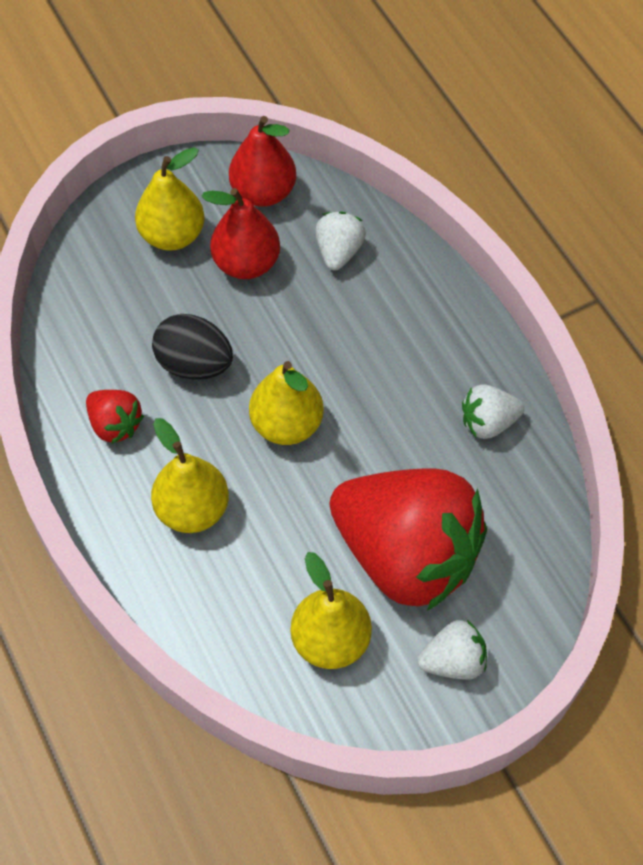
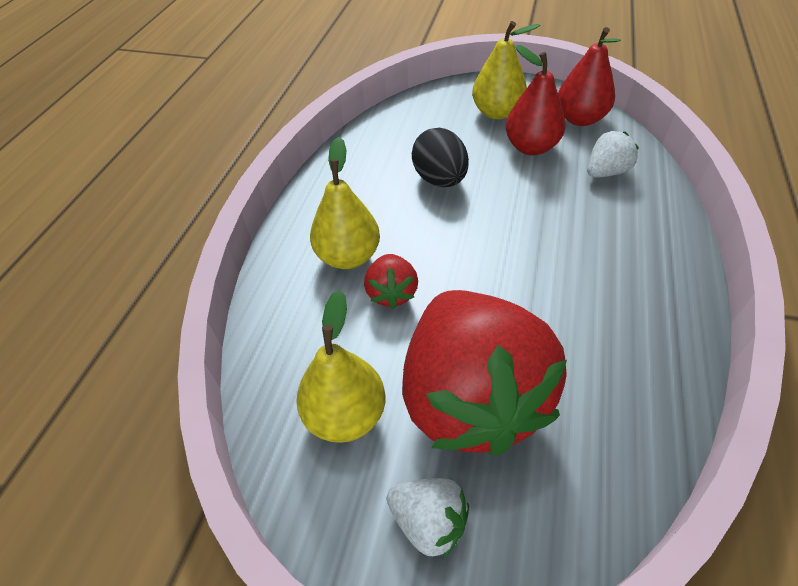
camera: 45 degrees right, 10 degrees down
red strawberry [86,390,144,444] -> red strawberry moved to [364,254,418,309]
yellow pear [249,361,324,445] -> none
white strawberry [462,384,524,439] -> none

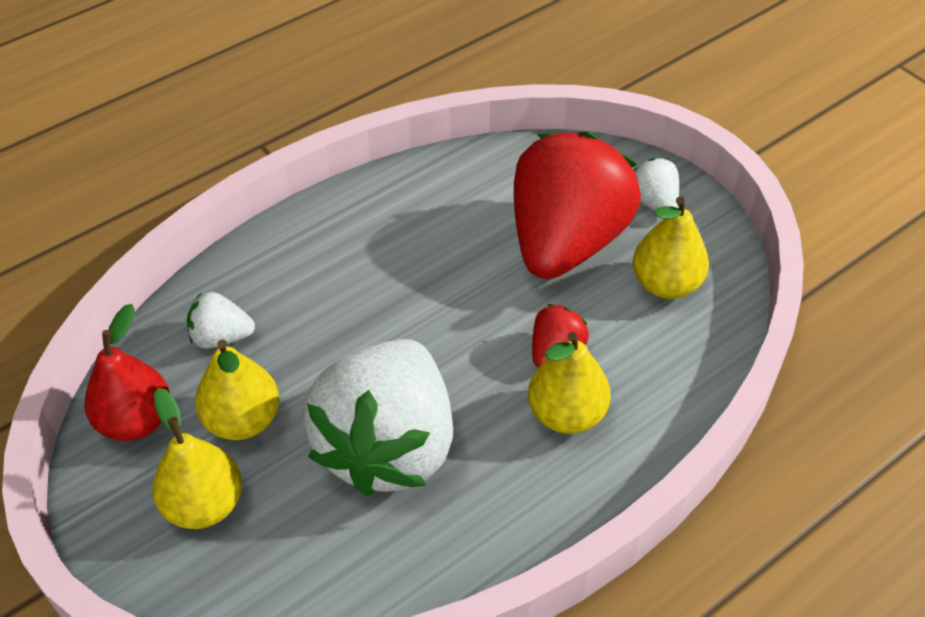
camera: 145 degrees left, 0 degrees up
black egg [412,128,469,187] -> white strawberry [303,339,453,496]
red pear [505,45,565,155] -> yellow pear [195,339,279,440]

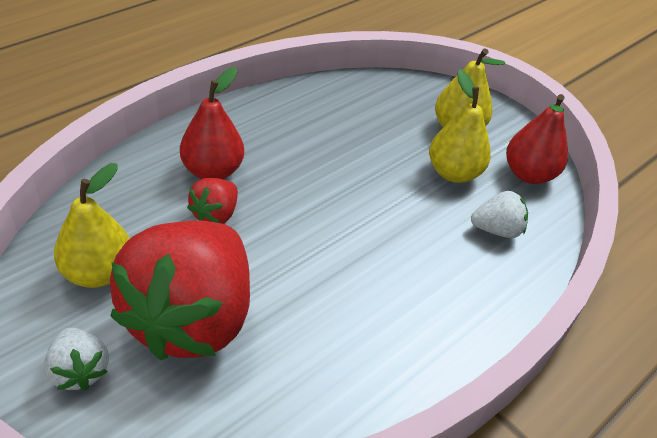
camera: 170 degrees right, 5 degrees down
white strawberry [303,339,453,496] -> none
yellow pear [528,332,611,434] -> red pear [180,67,244,179]

